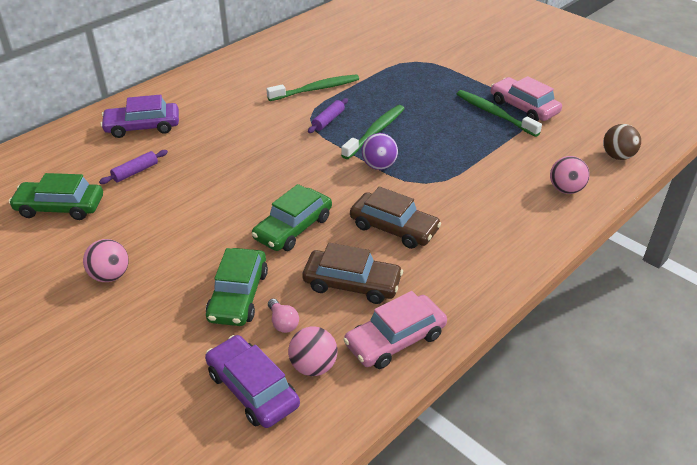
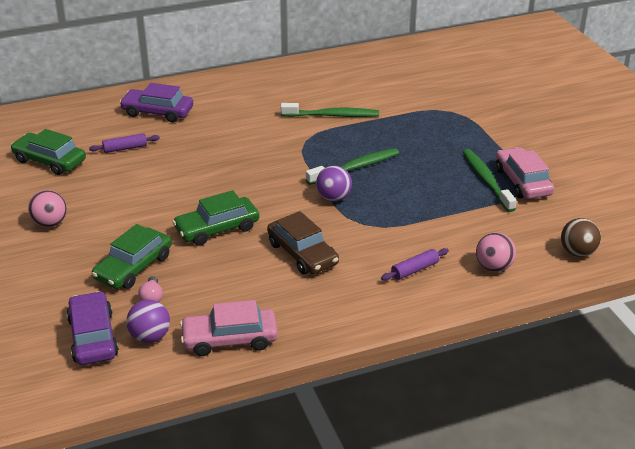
camera: 25 degrees right, 5 degrees down
pink ball [288,326,337,376] -> purple ball [126,300,170,343]
brown car [302,243,403,304] -> none
purple rolling pin [308,98,348,133] -> purple rolling pin moved to [381,248,449,281]

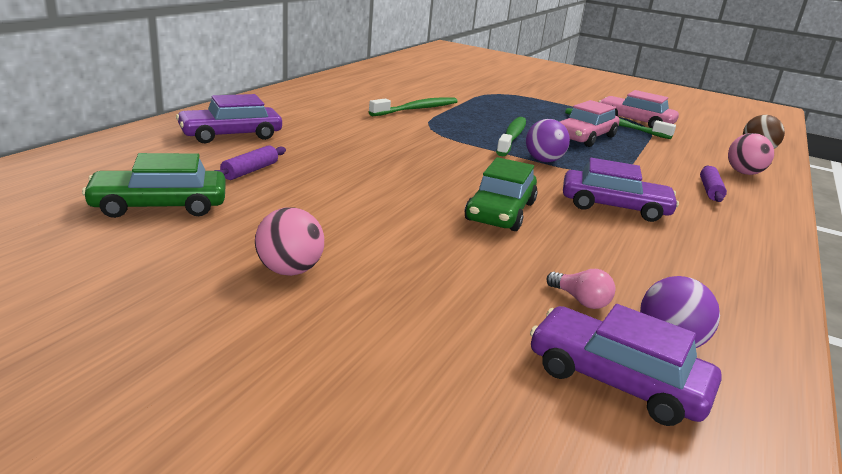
camera: 45 degrees left, 10 degrees down
green car [92,224,172,289] -> none
pink car [180,300,278,356] -> pink car moved to [559,100,620,147]
brown car [267,211,339,274] -> purple car [563,158,679,222]

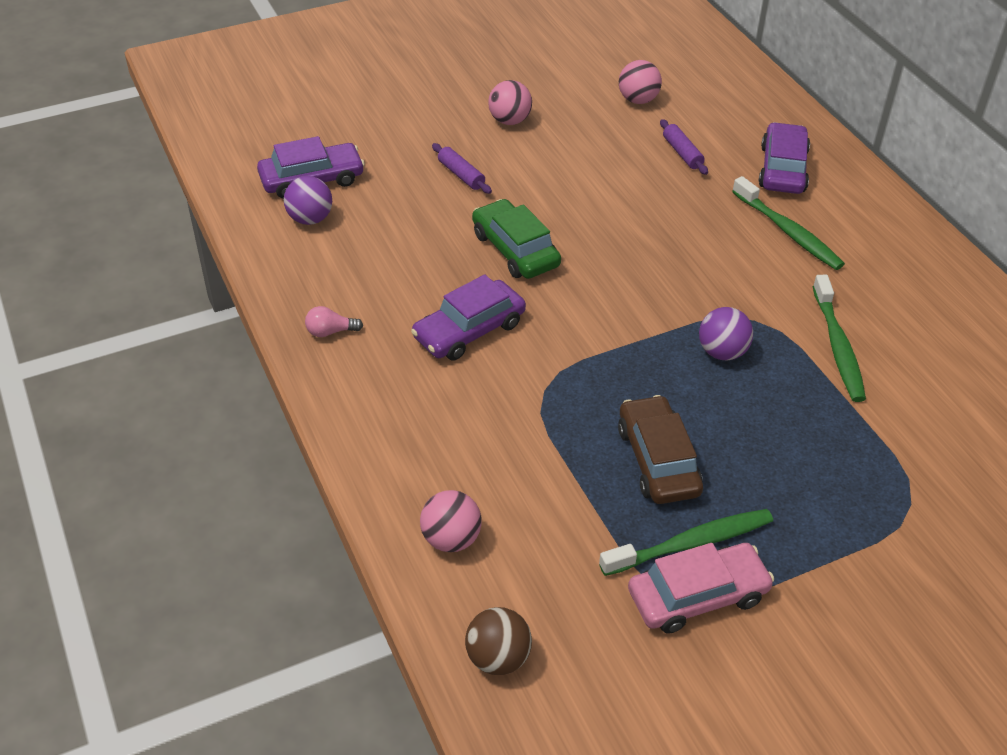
camera: 130 degrees right, 20 degrees up
green car [82,153,226,218] -> pink ball [619,60,662,104]
green toothbrush [496,117,526,156] -> green toothbrush moved to [732,176,845,270]
purple ball [526,119,570,162] -> purple ball moved to [699,307,753,360]
pink light bulb [546,269,615,309] -> pink light bulb moved to [305,306,363,337]
pink car [559,100,620,147] -> brown car [618,395,703,504]
purple rolling pin [700,166,727,202] -> purple rolling pin moved to [432,143,492,194]

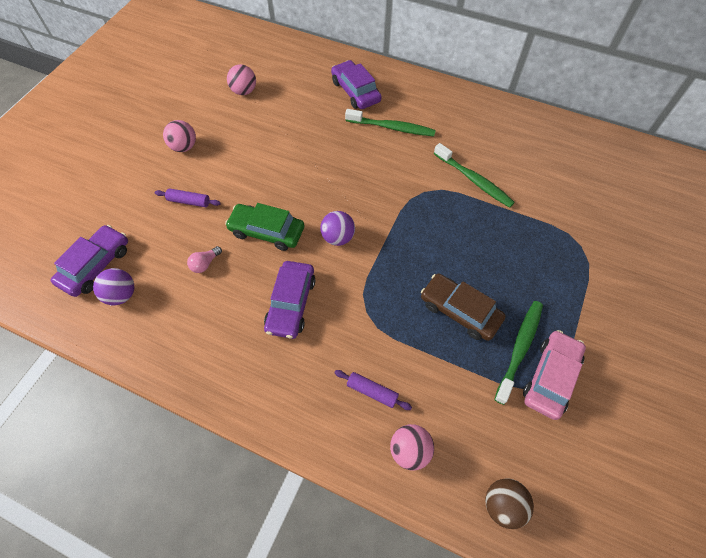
camera: 40 degrees left, 15 degrees up
pink light bulb [305,306,363,337] -> pink light bulb moved to [187,246,222,273]
purple rolling pin [660,119,708,175] -> purple rolling pin moved to [334,370,412,410]
purple ball [699,307,753,360] -> purple ball moved to [320,211,355,246]

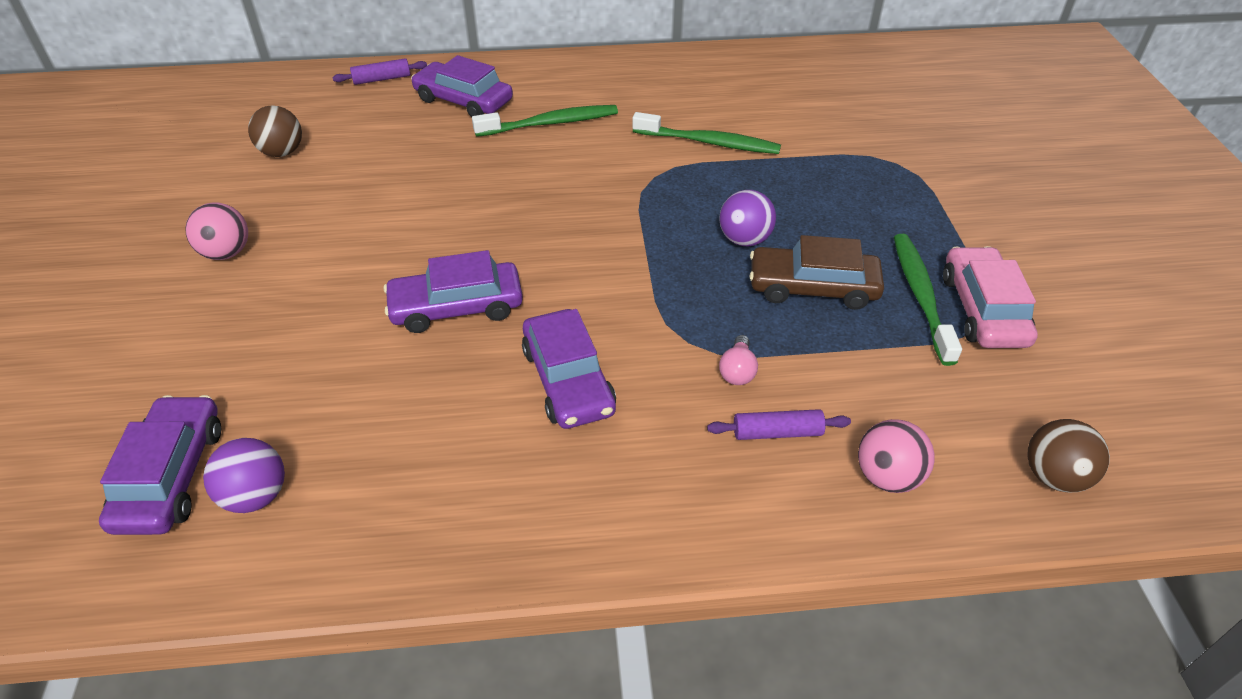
camera: 30 degrees left, 15 degrees down
purple rolling pin [155,188,221,207] -> purple rolling pin moved to [333,58,427,85]
pink light bulb [187,246,222,273] -> pink light bulb moved to [719,335,758,385]
green car [225,203,304,251] -> purple car [384,250,523,333]
pink ball [227,64,256,95] -> brown ball [248,105,302,157]
purple ball [320,211,355,246] -> purple ball moved to [719,190,776,246]

